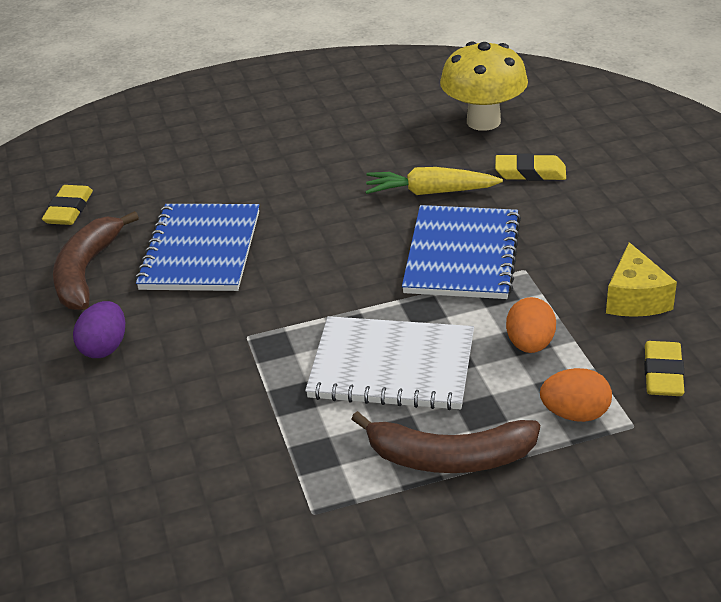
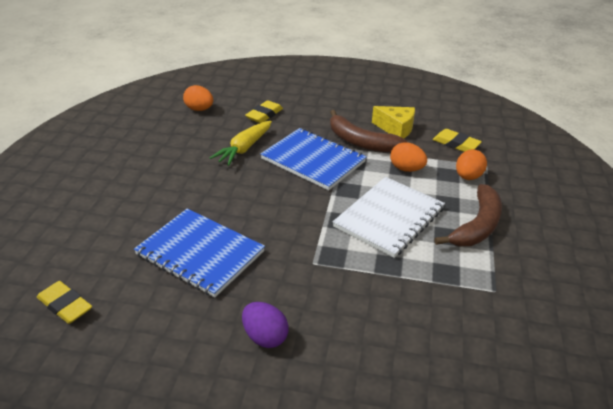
camera: 65 degrees left, 0 degrees up
brown banana [53,211,139,310] -> brown banana moved to [330,110,407,152]
yellow mushroom [440,41,528,131] -> orange egg [183,85,213,111]

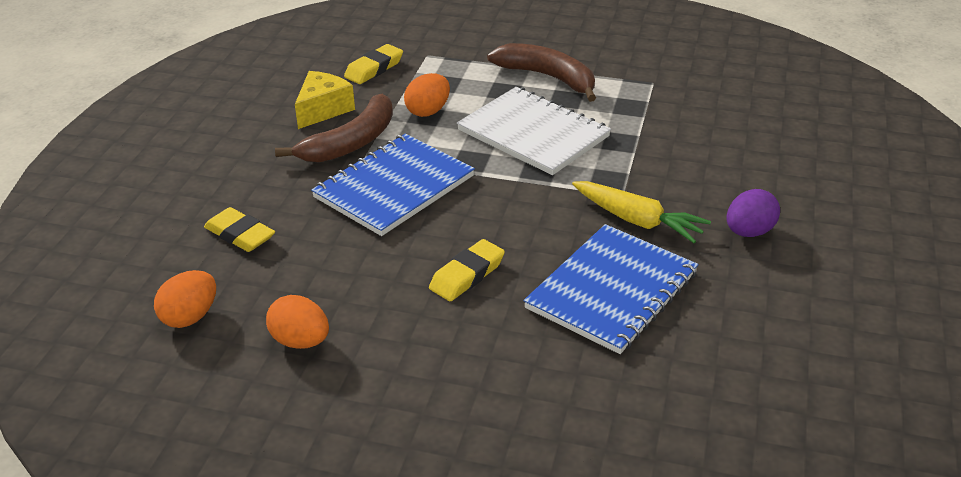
camera: 85 degrees left, 0 degrees up
yellow eraser [37,281,92,324] -> yellow eraser moved to [429,239,505,301]
yellow carrot [210,121,272,166] -> yellow carrot moved to [572,181,711,243]
orange egg [456,149,487,180] -> orange egg moved to [266,295,329,349]

